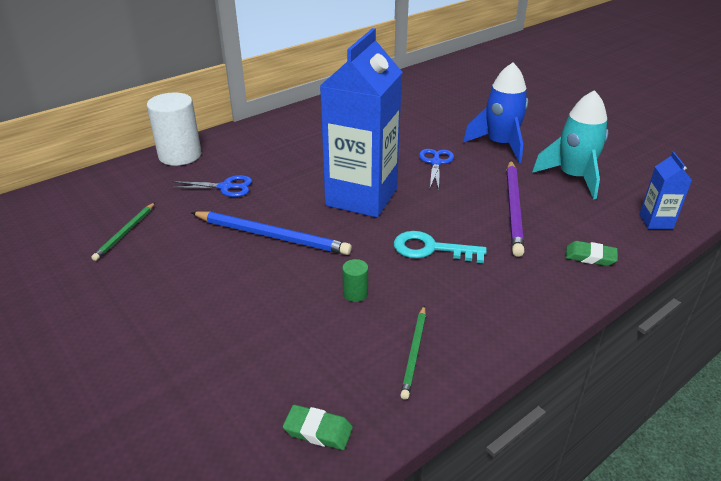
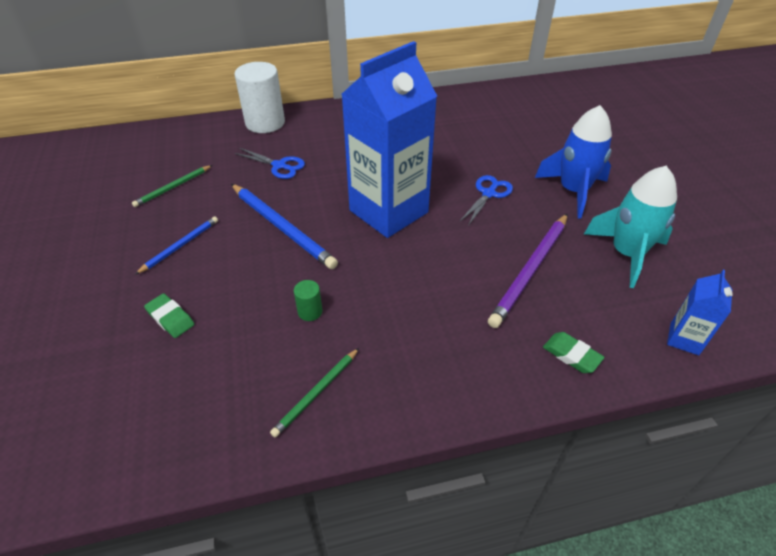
camera: 25 degrees right, 10 degrees up
green eraser [283,405,353,450] -> green eraser moved to [144,293,194,338]
turquoise key [394,231,487,263] -> none
none -> blue pencil [135,216,218,275]

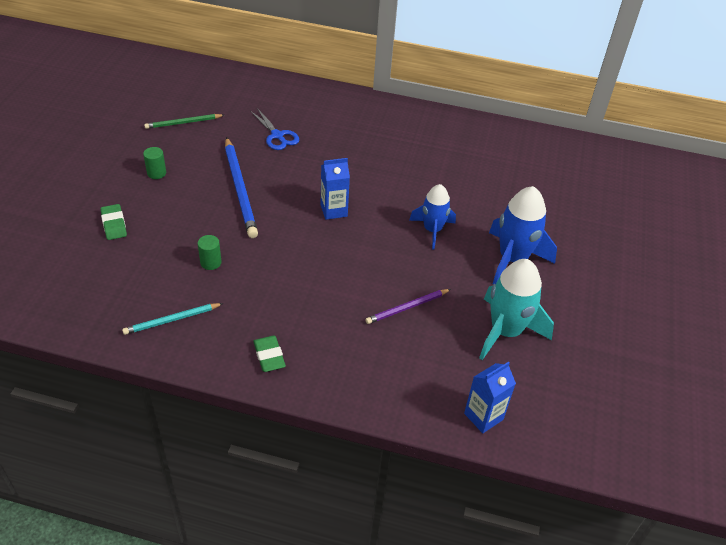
camera: 25 degrees right, 0 degrees up
blue pencil [135,216,218,275] -> green cylinder [143,147,166,179]
white cylinder [235,62,285,133] -> none
green pencil [270,348,359,437] -> turquoise pencil [122,303,224,335]
blue carton [341,41,437,238] -> blue carton [321,158,350,220], size x0.43
blue scissors [459,175,513,226] -> blue rocket [409,184,456,249]
purple pencil [488,214,568,328] -> purple pencil [365,289,451,324], size x0.57
green eraser [543,332,604,373] -> green eraser moved to [253,336,286,372]

